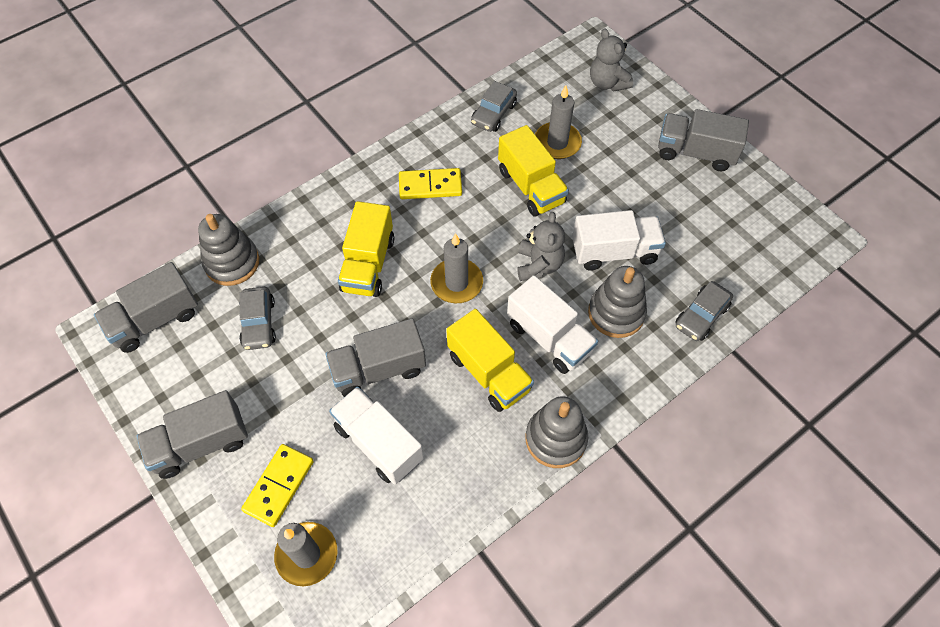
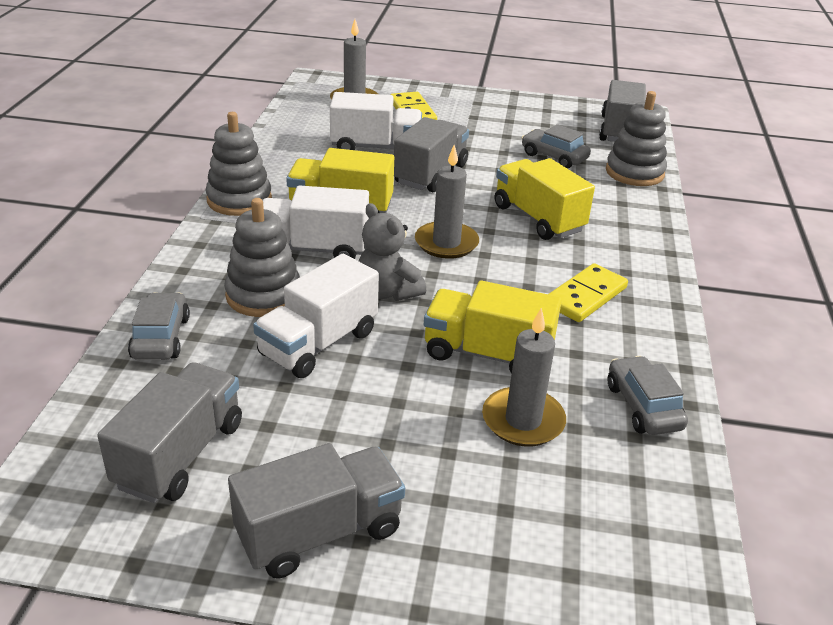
camera: 135 degrees right, 25 degrees down
grey truck [136,390,248,479] -> grey truck moved to [97,362,242,503]
grey teddy bear [590,28,633,92] -> none

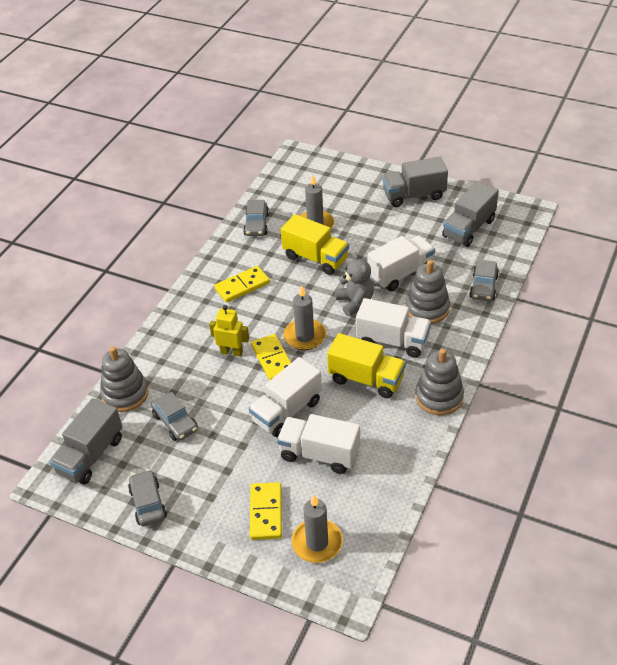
camera: 160 degrees left, 10 degrees up
grey truck [394,117,469,192] -> white truck [249,357,322,437]
yellow truck [495,158,595,240] -> yellow robot [209,305,249,357]
none -> grey car [128,470,167,527]
none -> yellow domino [251,334,291,381]

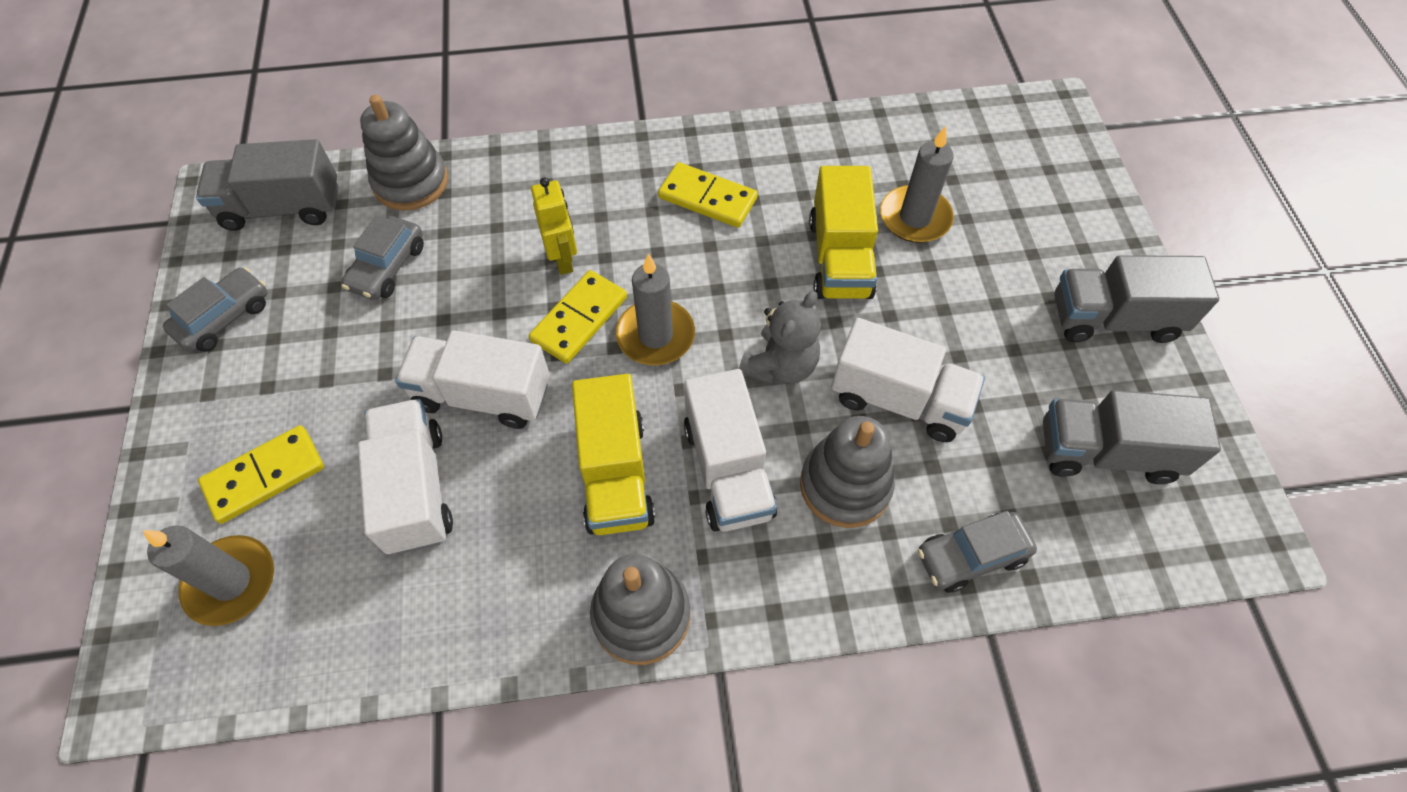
camera: 55 degrees right, 15 degrees up
grey car [243,200,269,236] -> none
grey truck [382,157,448,207] -> grey truck turned 45 degrees counterclockwise [1054,255,1219,343]

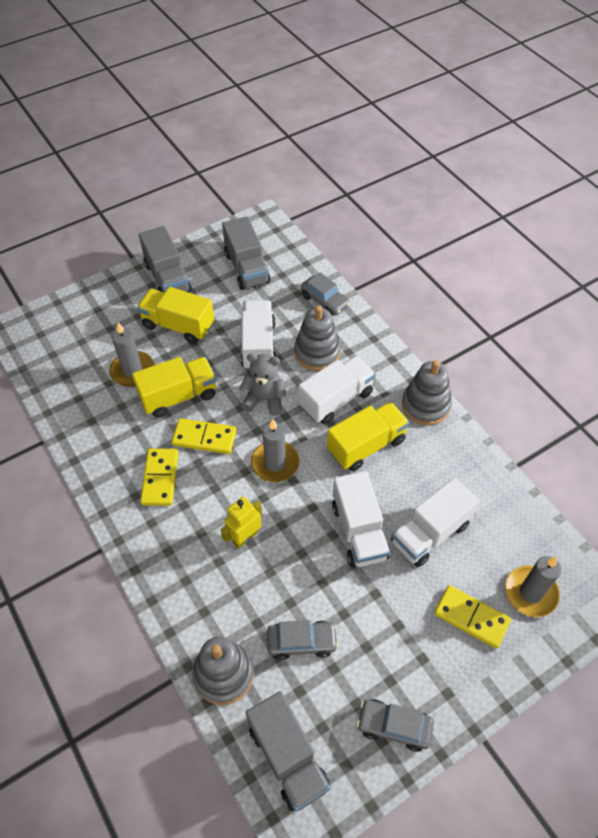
camera: 115 degrees left, 5 degrees down
yellow domino [529,270,627,364] -> yellow domino moved to [172,418,237,454]
none -> yellow truck [137,287,214,344]

